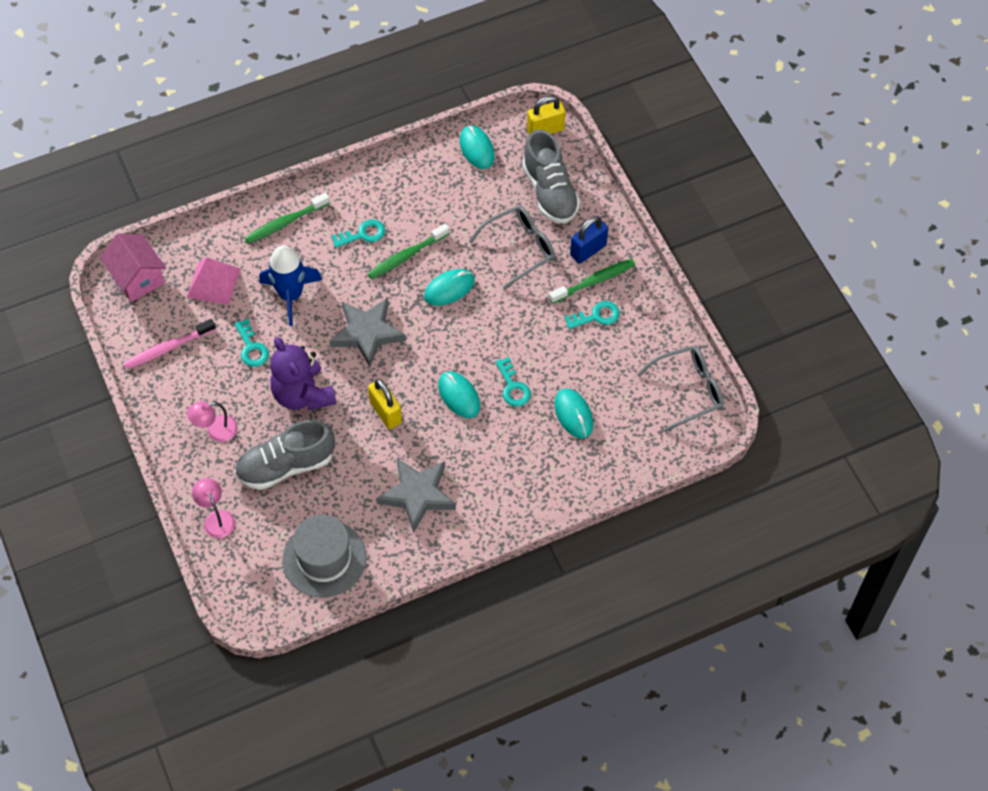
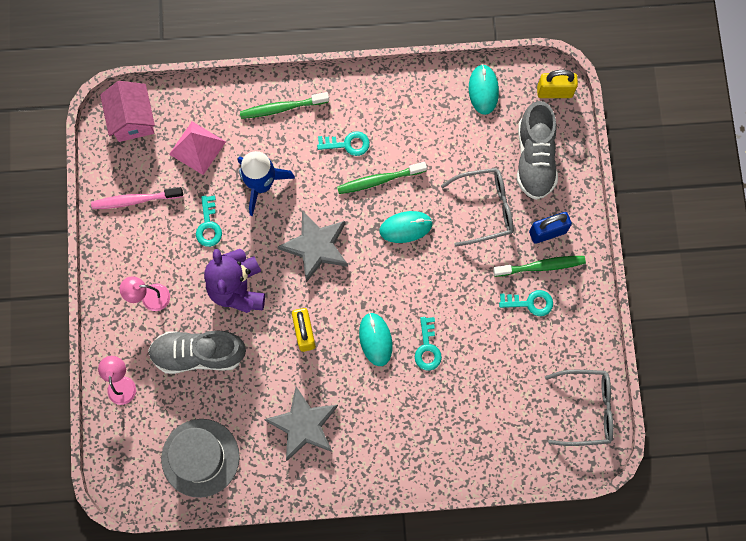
camera: 20 degrees right, 15 degrees up
turquoise mouse [555,388,593,439] -> none

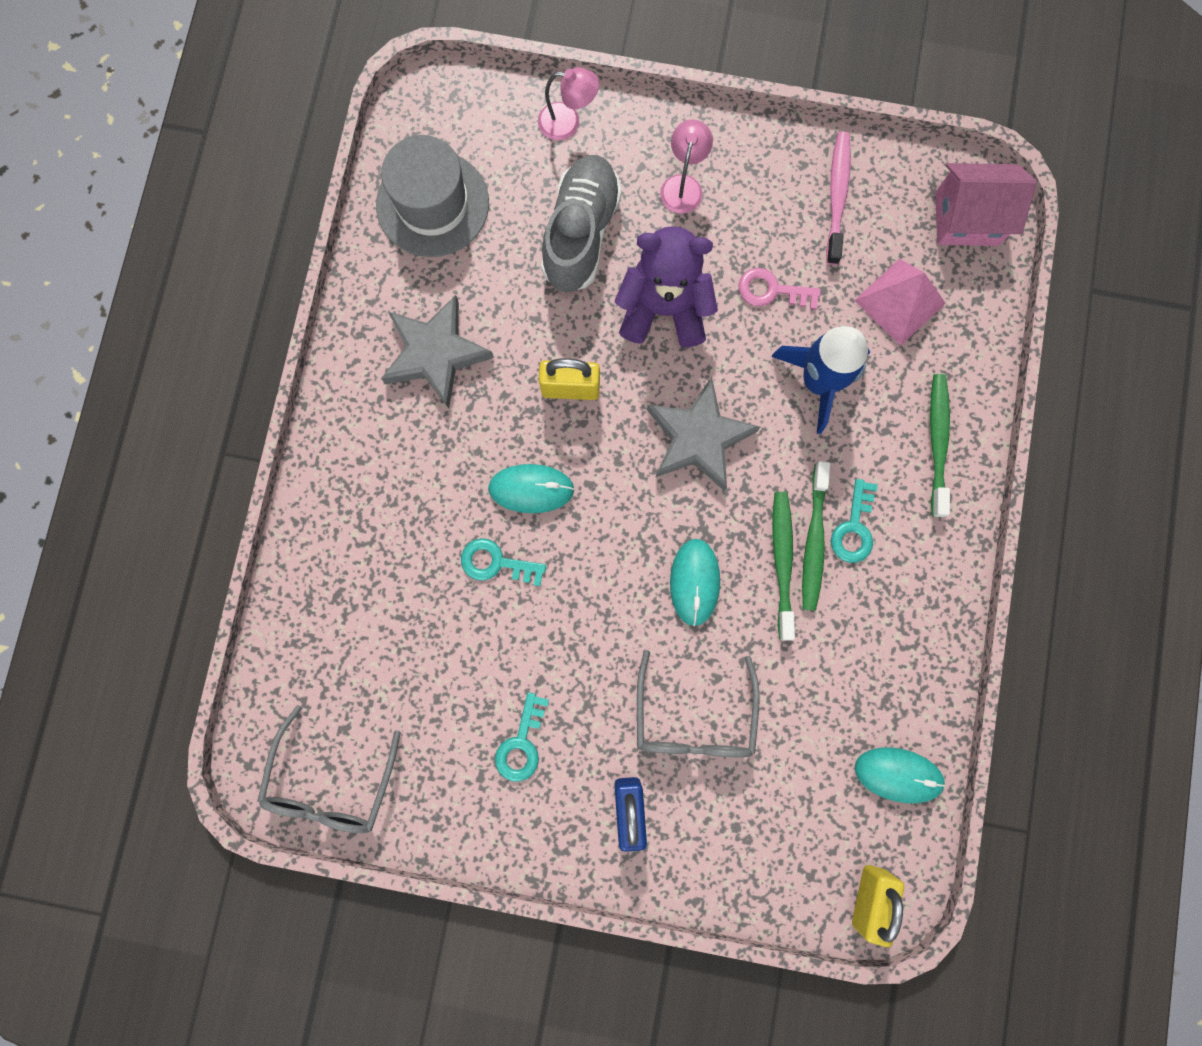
camera: 105 degrees right, 5 degrees up
turquoise key [196,196,222,247] -> pink key [738,268,821,310]
green toothbrush [493,256,586,277] -> green toothbrush moved to [802,461,830,611]
grey shoe [517,101,558,200] -> none

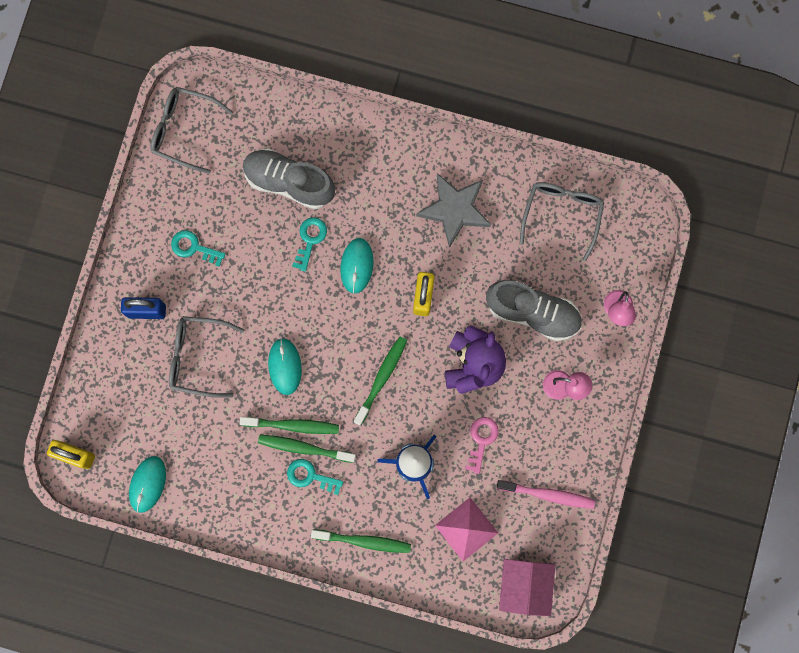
camera: 95 degrees right, 0 degrees up
grey hat [376,135,489,257] -> grey glasses [519,182,604,261]
grey star [647,377,760,491] -> green toothbrush [354,337,407,426]
turquoise mouse [670,539,720,626] -> turquoise mouse turned 75 degrees clockwise [268,338,302,395]
none -> grey shoe [243,148,335,209]

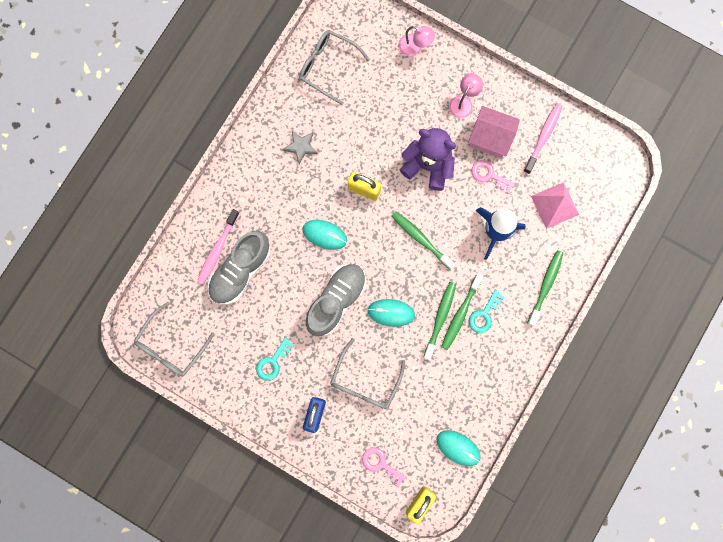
camera: 75 degrees left, 0 degrees up
turquoise key [292,217,327,271] -> none
grey star [416,173,491,248] -> grey star [283,131,318,164], size x0.57
grey shoe [486,280,582,341] -> grey shoe moved to [306,264,366,336]
pink house [499,559,555,616] -> pink house moved to [468,106,520,158]
none -> pink toothbrush [197,209,240,284]
none -> pink key [362,447,406,487]

